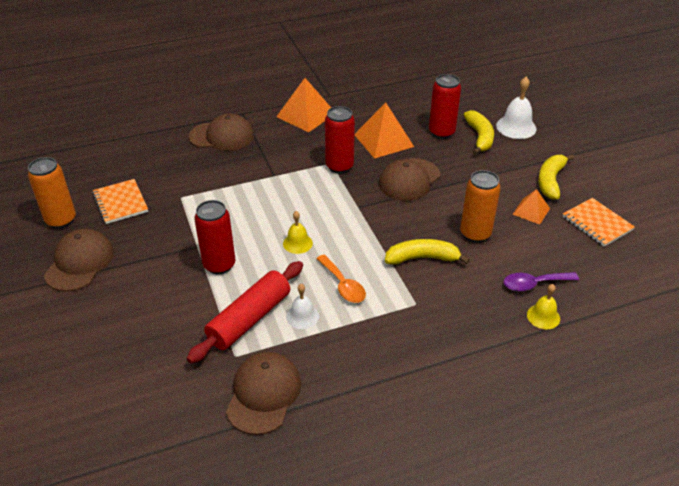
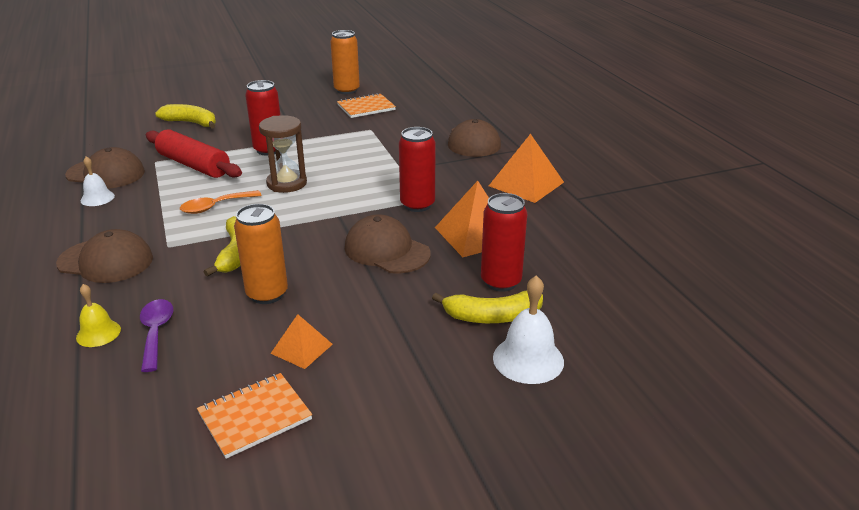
camera: 90 degrees right, 10 degrees down
brown cap [44,229,114,292] -> brown cap moved to [56,229,153,283]
yellow bell [283,211,313,254] -> brown hourglass [259,115,307,193]
white bell [286,284,319,329] -> white bell moved to [81,156,115,206]
yellow banana [538,154,574,199] -> yellow banana moved to [155,104,216,128]

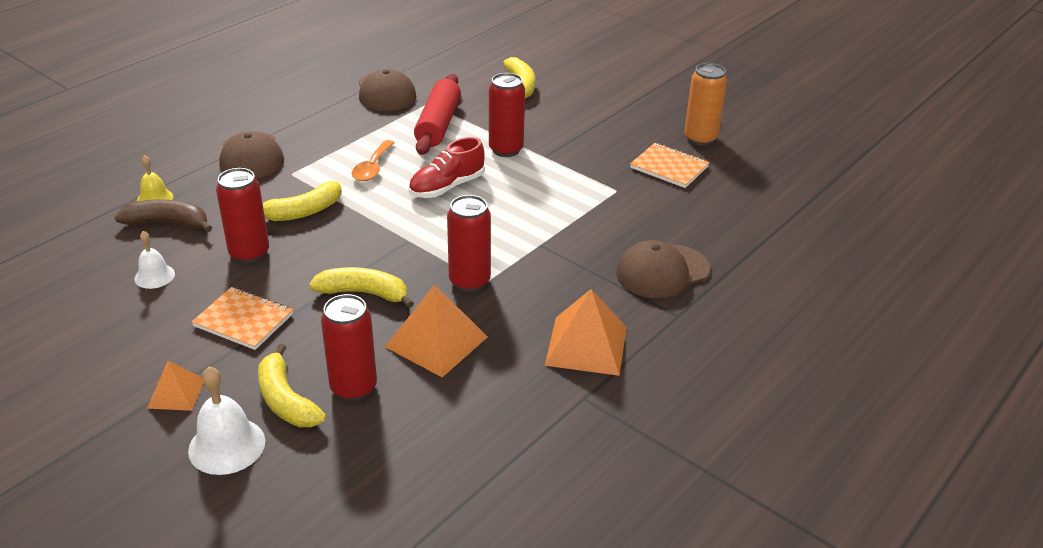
camera: 60 degrees right, 5 degrees up
white bell [81,156,115,206] -> white bell moved to [135,231,175,289]
purple spoon [140,299,173,372] -> brown banana [114,199,212,232]
orange spoon [180,190,262,214] -> orange spoon turned 105 degrees counterclockwise [352,140,394,181]
orange notebook [197,373,312,459] -> orange notebook moved to [192,287,293,350]
orange can [234,204,288,304] -> red can [216,168,269,263]
brown hourglass [259,115,307,193] -> red shoe [408,137,485,198]
orange pyramid [270,314,333,369] -> orange pyramid moved to [147,361,204,411]
brown cap [345,214,431,274] -> yellow banana [309,267,414,308]

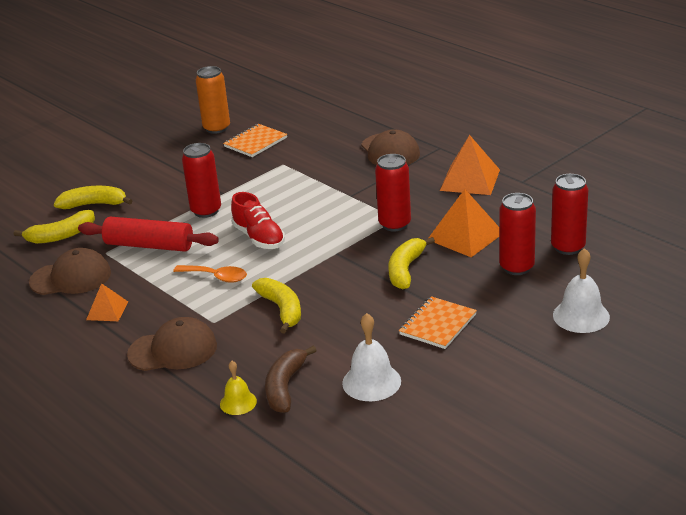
camera: 80 degrees left, 5 degrees down
white bell [135,231,175,289] -> white bell [342,313,401,401], size x1.61
orange pyramid [147,361,204,411] -> orange pyramid moved to [86,283,128,321]
red can [216,168,269,263] -> red can moved to [551,174,588,255]
yellow banana [258,344,326,427] -> yellow banana moved to [14,210,95,244]

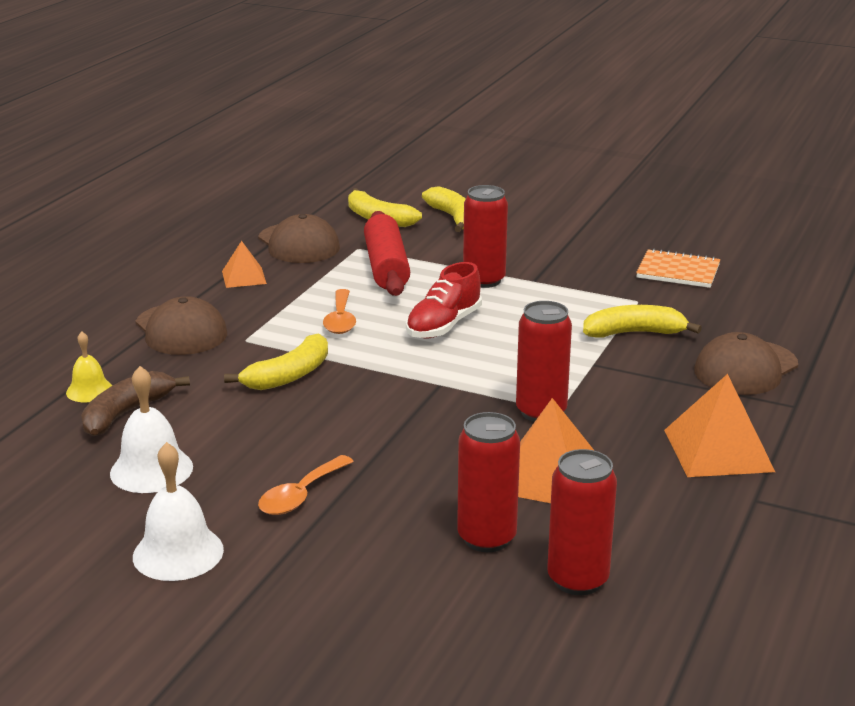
camera: 65 degrees right, 5 degrees down
orange can [196,66,230,134] -> none
brown banana [265,346,317,413] -> brown banana turned 45 degrees counterclockwise [81,371,190,436]
yellow banana [388,237,435,289] -> yellow banana moved to [583,305,702,338]
orange notebook [399,296,477,349] -> orange spoon [258,455,354,515]
white bell [553,248,610,333] -> white bell moved to [133,442,224,581]

